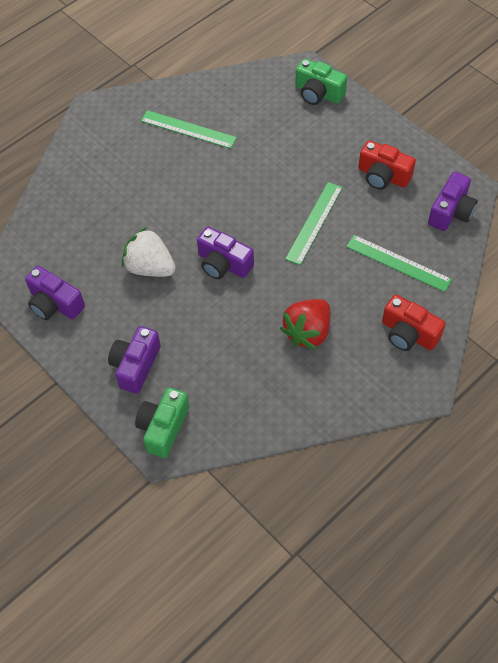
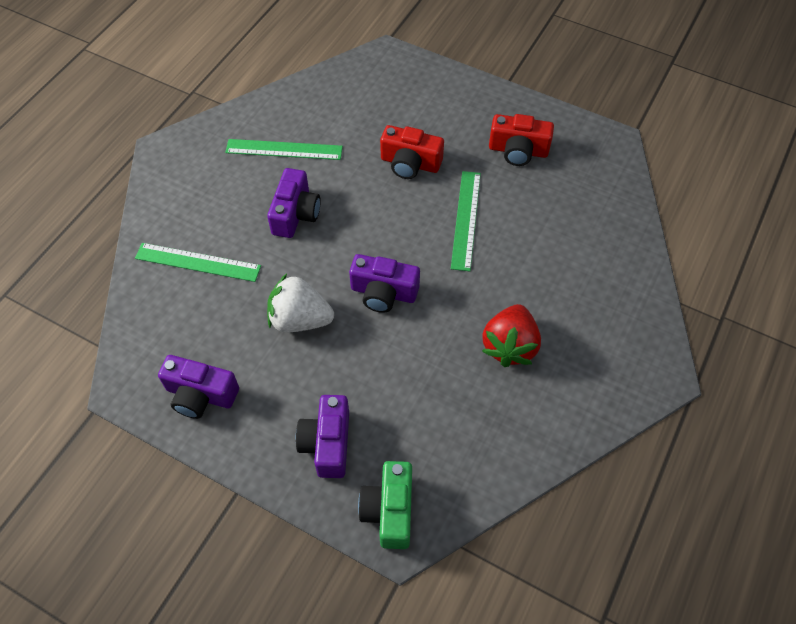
camera: 20 degrees left, 0 degrees up
green camera [295,59,347,105] -> none
green ruler [346,235,452,292] -> green ruler moved to [135,243,261,282]
red camera [382,295,445,351] -> red camera moved to [380,125,444,179]
purple camera [428,172,478,231] -> purple camera moved to [267,168,321,238]

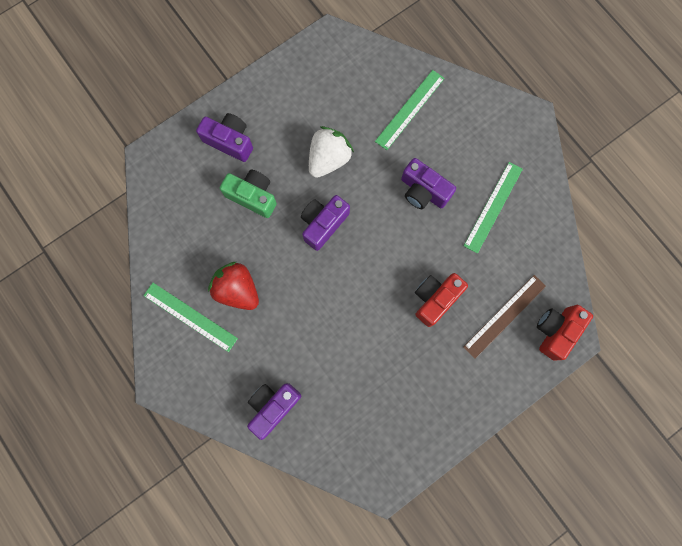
camera: 115 degrees right, 20 degrees up
purple camera [158,355,239,419] -> purple camera moved to [247,383,301,440]
green camera [358,461,412,549] -> green camera moved to [220,170,277,218]
green ruler [451,171,481,271] -> green ruler moved to [143,283,238,352]
red camera [489,114,554,166] -> red camera moved to [537,305,593,361]
none -> brown ruler [463,275,546,359]

